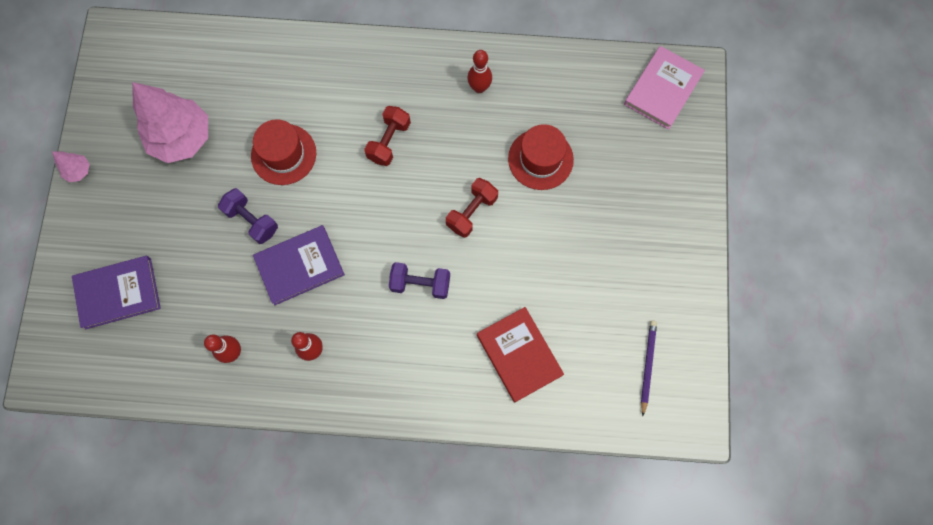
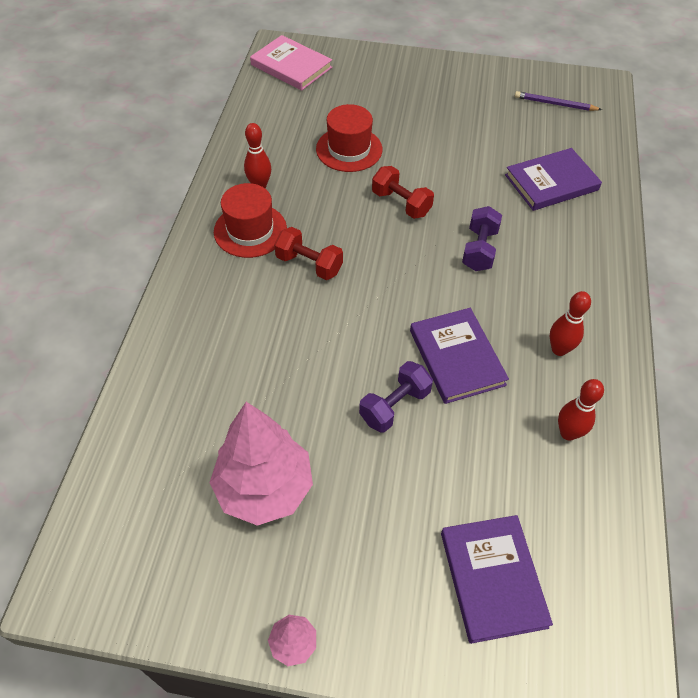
camera: 85 degrees left, 20 degrees down
red hat [251,119,316,185] -> red hat moved to [214,183,287,258]
red book [477,307,564,402] -> purple book [505,148,602,211]

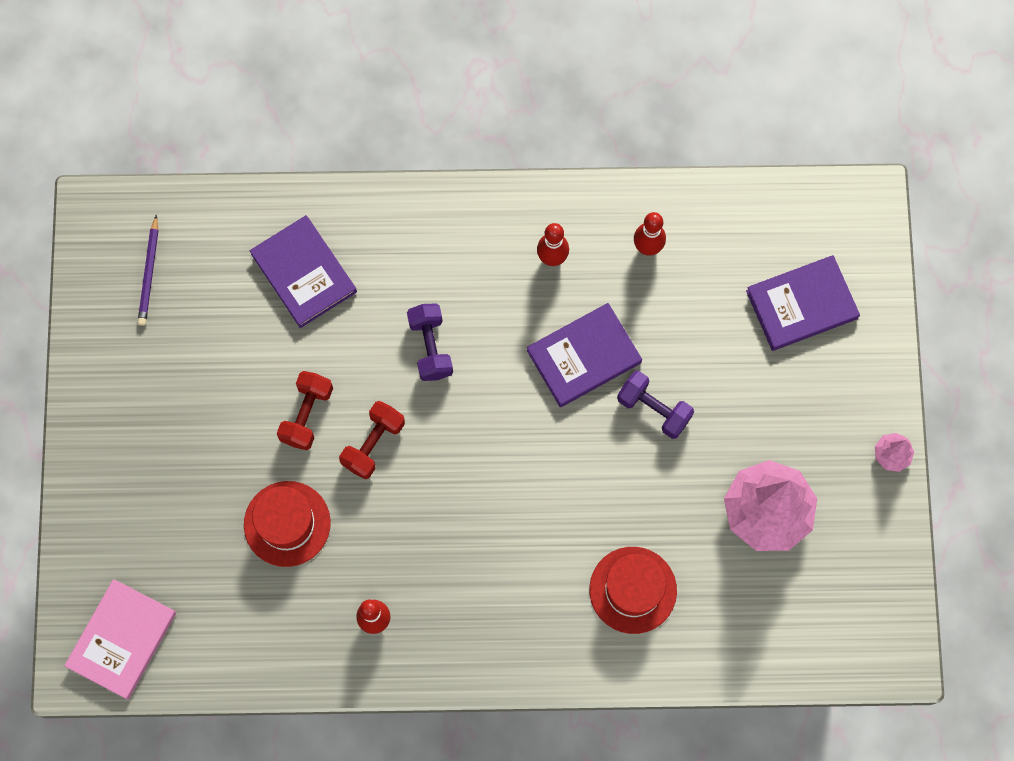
camera: 100 degrees left, 20 degrees up
red hat [214,183,287,258] -> red hat moved to [589,547,677,634]
red dumbbell [274,227,343,280] -> red dumbbell moved to [277,371,333,450]
purple dumbbell [462,206,502,271] -> purple dumbbell turned 75 degrees clockwise [407,303,453,381]

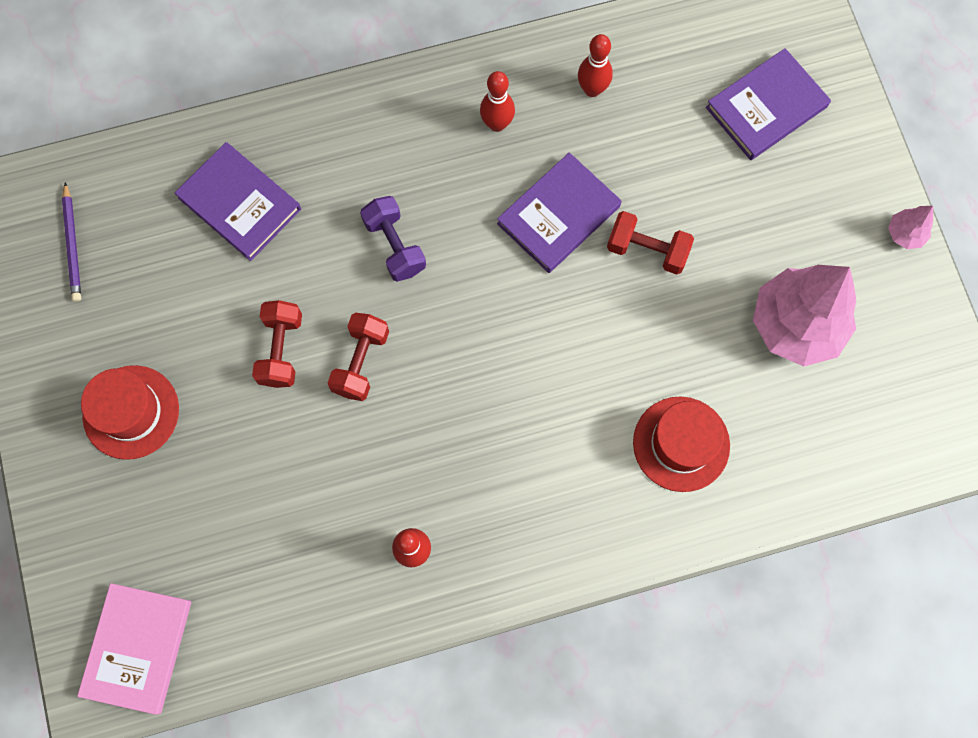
camera: 15 degrees left, 0 degrees up
red hat [244,481,331,567] -> red hat moved to [81,365,179,460]
purple dumbbell [617,371,694,439] -> red dumbbell [607,211,694,275]

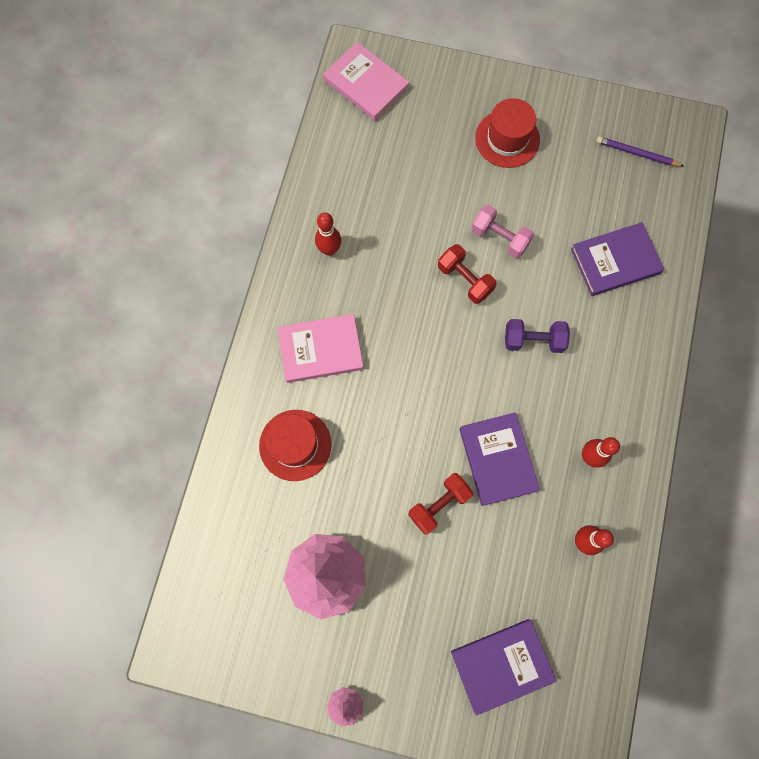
camera: 120 degrees right, 0 degrees up
red dumbbell [252,300,302,388] -> pink dumbbell [471,205,534,258]
purple book [706,48,831,160] -> purple book turned 75 degrees clockwise [451,619,557,716]
none -> pink book [277,314,364,383]

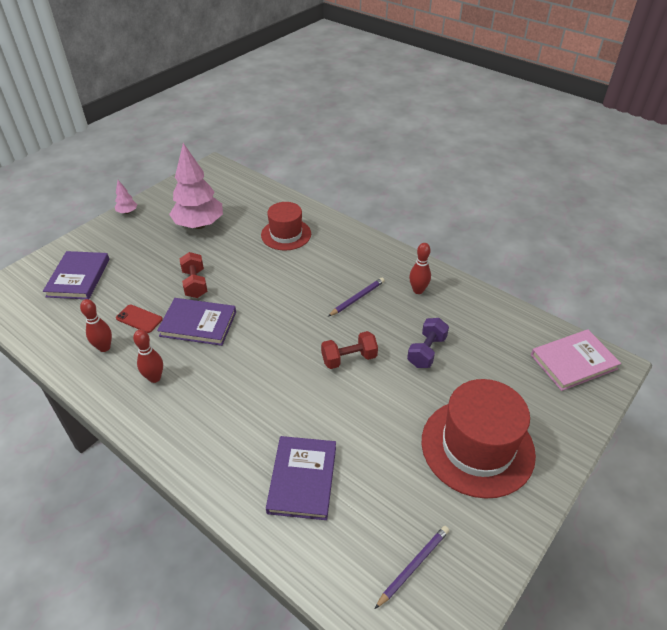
camera: 115 degrees right, 30 degrees down
pink book [277,314,364,383] -> none
pink dumbbell [471,205,534,258] -> none
red hat [475,98,540,168] -> red hat [421,379,536,499], size x1.60
purple dumbbell [505,319,570,353] -> purple dumbbell moved to [407,318,449,368]
none -> red phone [116,305,163,333]
none -> purple pencil [328,278,385,317]

